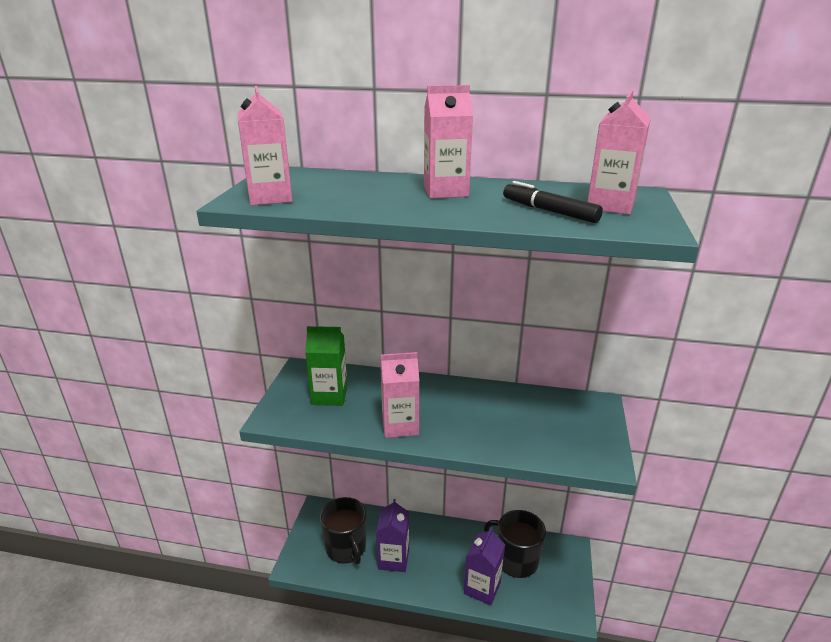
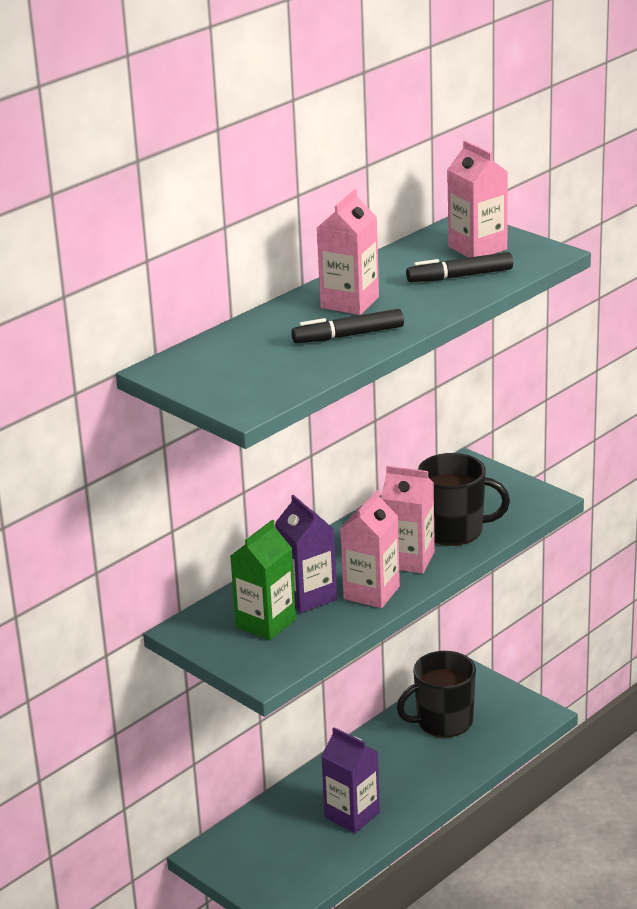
camera: 55 degrees left, 0 degrees up
pink carton [237,85,292,205] -> pink carton moved to [381,466,435,574]
black mug [320,497,366,565] -> black mug moved to [418,453,510,546]
purple carton [464,527,505,606] -> purple carton moved to [275,495,337,613]
none -> black marker [291,309,404,343]

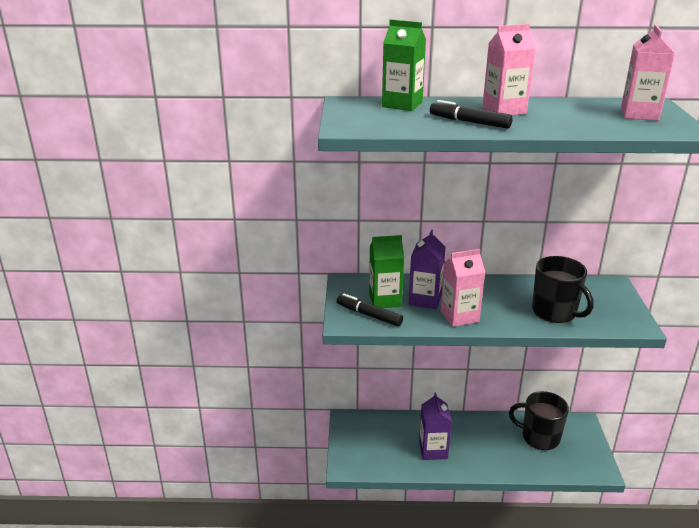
camera: 45 degrees right, 0 degrees up
pink carton [381,466,435,574] -> none
black marker [406,252,513,282] -> black marker moved to [337,293,403,326]
none -> green carton [382,19,426,111]

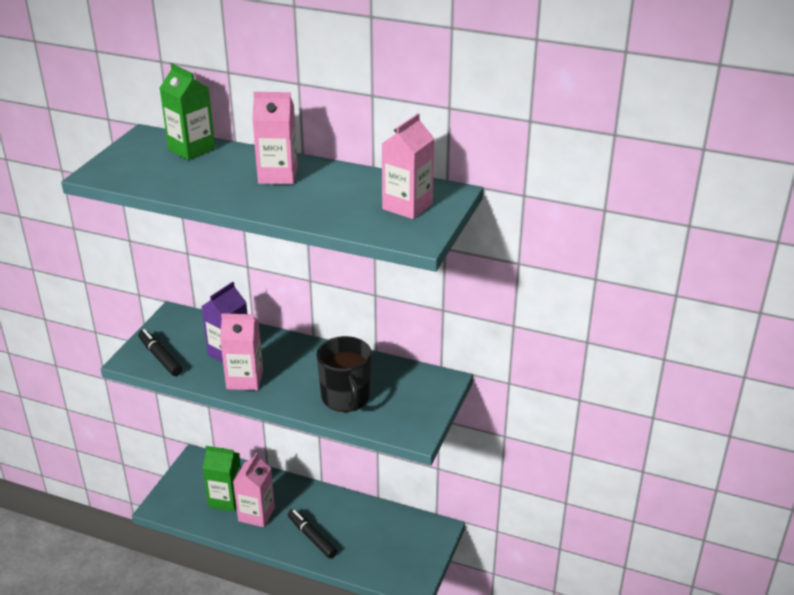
camera: 20 degrees right, 5 degrees up
green carton [369,235,404,308] -> green carton moved to [203,446,241,512]
purple carton [419,392,452,460] -> pink carton [233,453,275,527]
black marker [430,100,513,129] -> black marker moved to [288,509,337,558]
black mug [509,391,569,450] -> none

